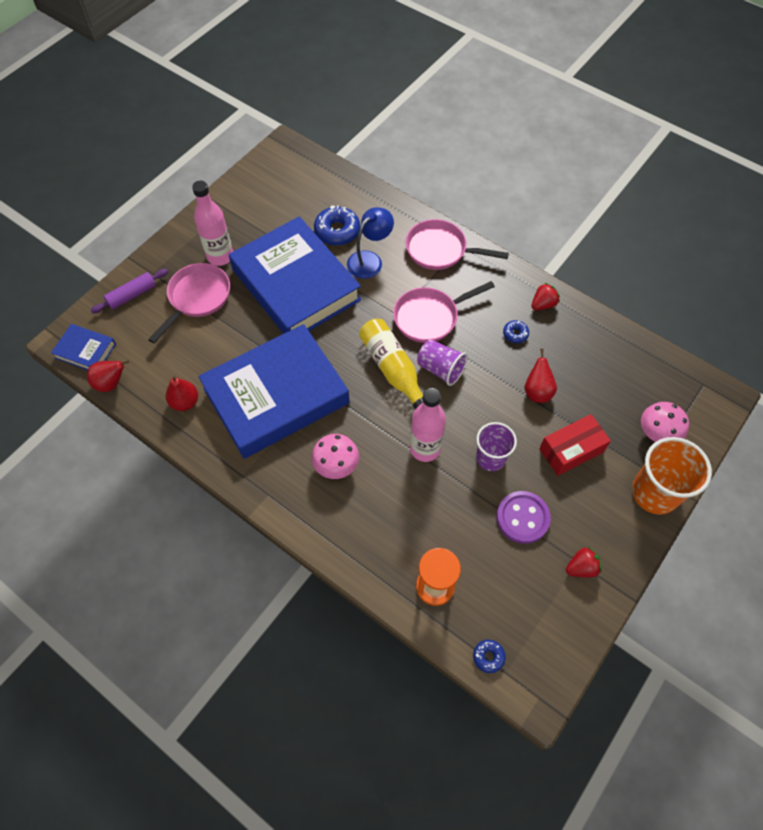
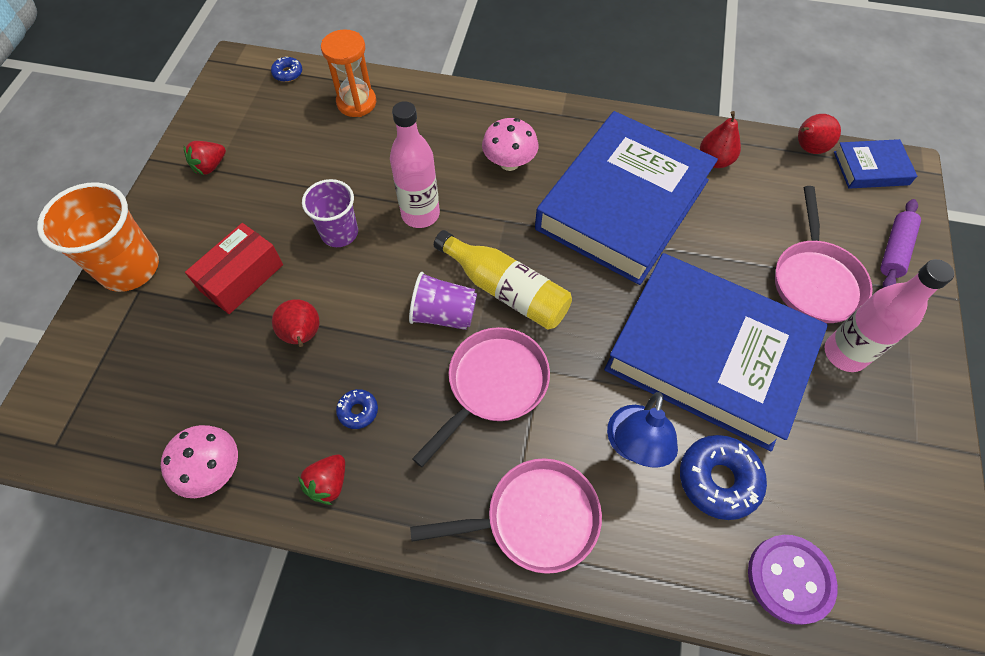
camera: 155 degrees right, 0 degrees up
purple button [496,491,551,544] -> purple button moved to [748,535,838,625]
pink mushroom [641,402,689,442] -> pink mushroom moved to [161,425,238,498]

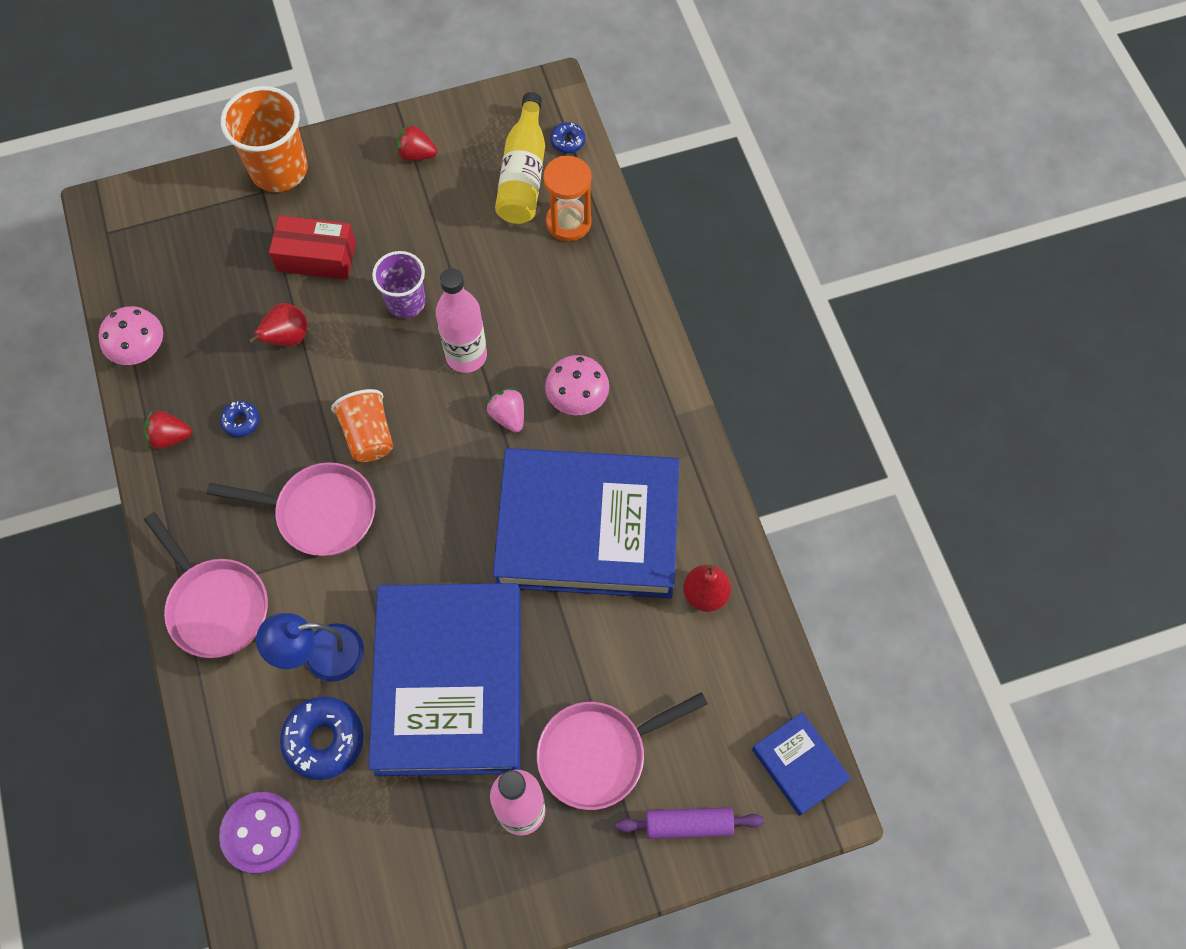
camera: 60 degrees right, 5 degrees up
purple cup [409,272,477,330] -> orange cup [331,389,393,462]
yellow bottle [434,230,572,329] -> yellow bottle moved to [495,92,545,224]
red pear [798,114,841,154] -> none
none -> pink strawberry [486,388,524,432]

